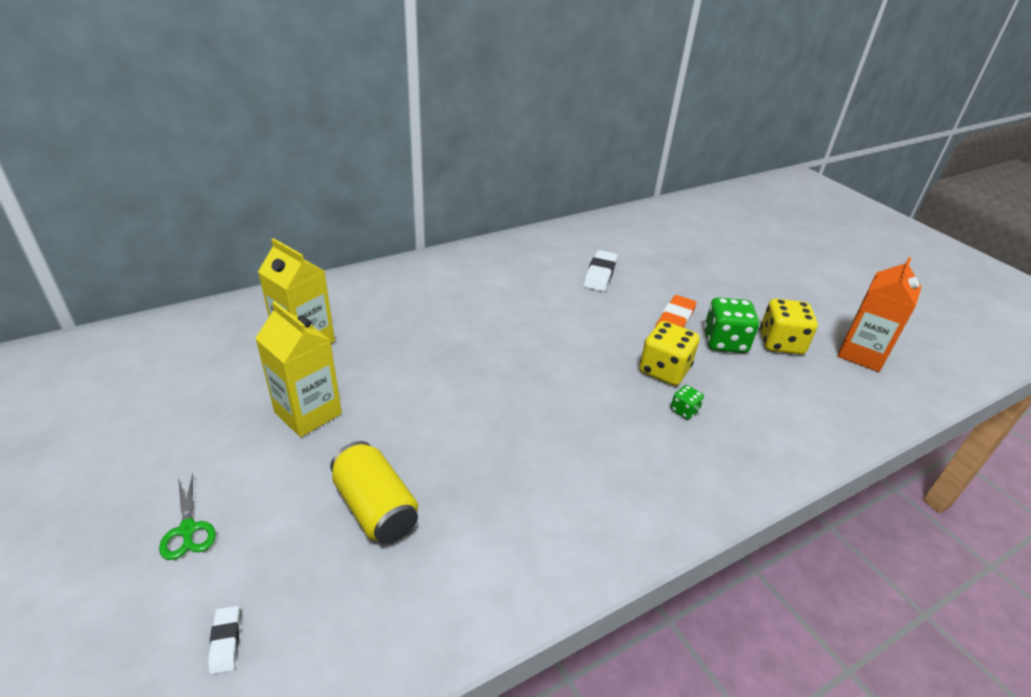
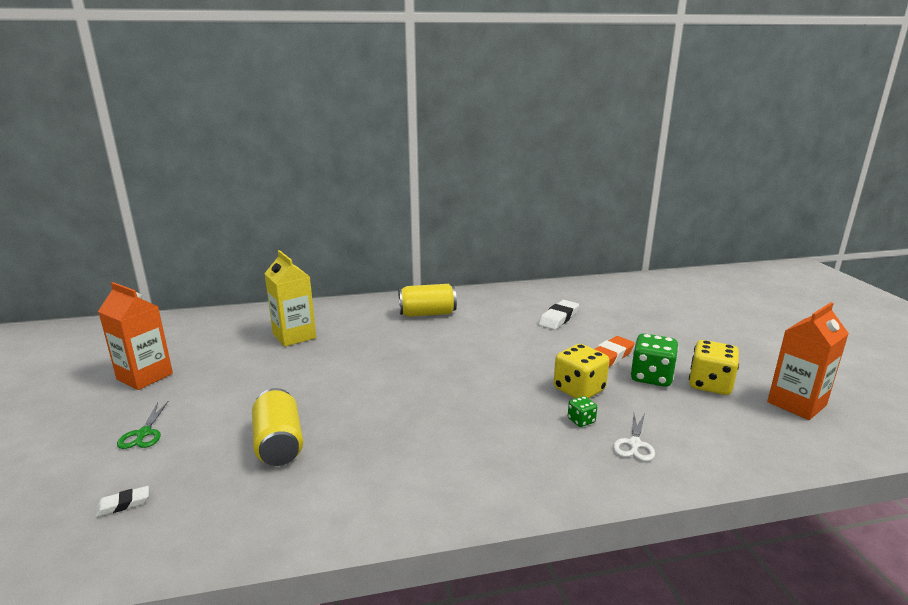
camera: 20 degrees right, 15 degrees down
white eraser [208,606,240,674] -> white eraser turned 60 degrees clockwise [95,486,149,517]
yellow carton [255,301,342,437] -> none
none -> orange carton [98,282,173,390]
none -> yellow can [399,284,457,317]
none -> white scissors [613,413,655,461]

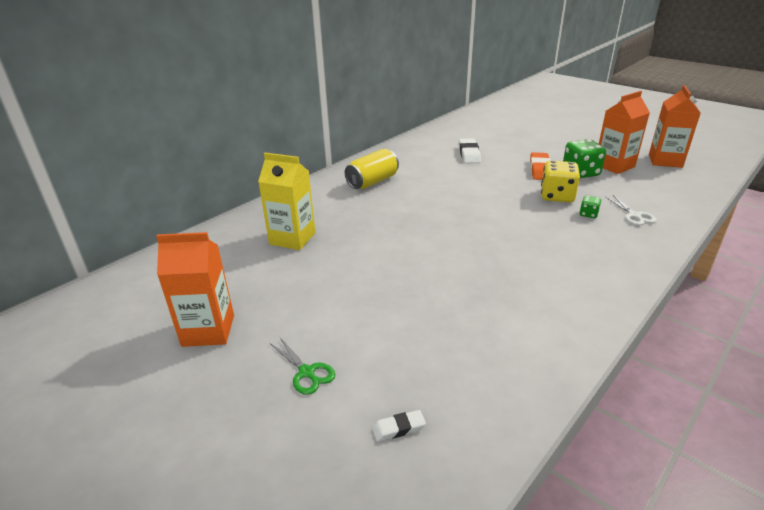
camera: 35 degrees left, 10 degrees up
white eraser [95,486,149,517] -> white eraser turned 45 degrees clockwise [372,410,426,442]
yellow can [252,388,303,466] -> none
yellow dice [689,340,739,395] -> orange carton [599,91,650,174]

